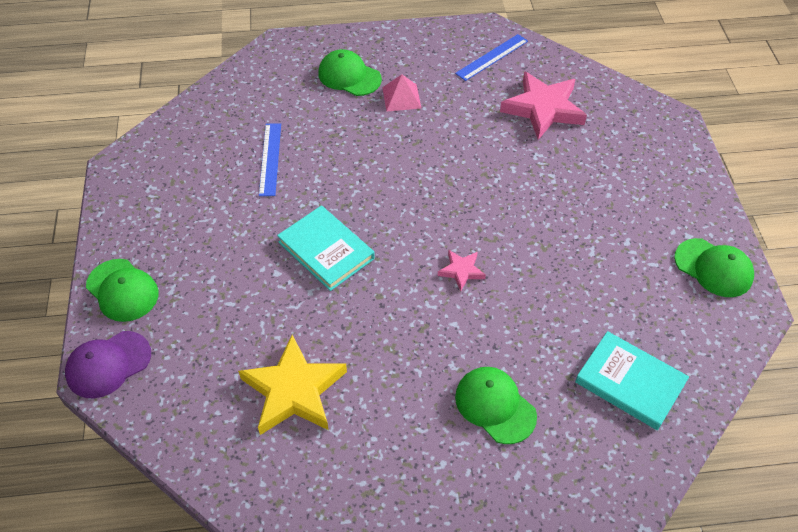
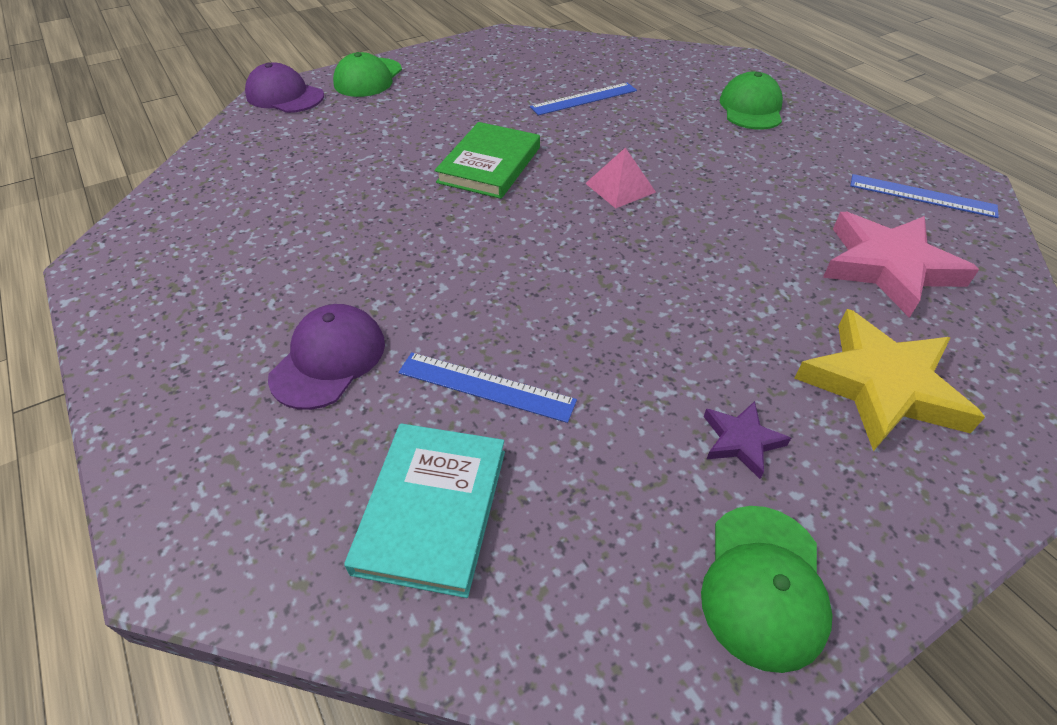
camera: 65 degrees right, 5 degrees down
yellow star [238,335,347,435] -> yellow star moved to [794,309,985,451]
turquoise book [277,205,375,291] -> green book [435,122,540,199]
pink pyramid [382,74,421,112] -> pink pyramid moved to [585,148,656,208]
pink star [438,250,486,292] -> none
green cap [455,367,537,444] -> purple cap [268,304,385,410]
none -> blue ruler [398,352,577,423]
none -> purple star [704,401,791,479]

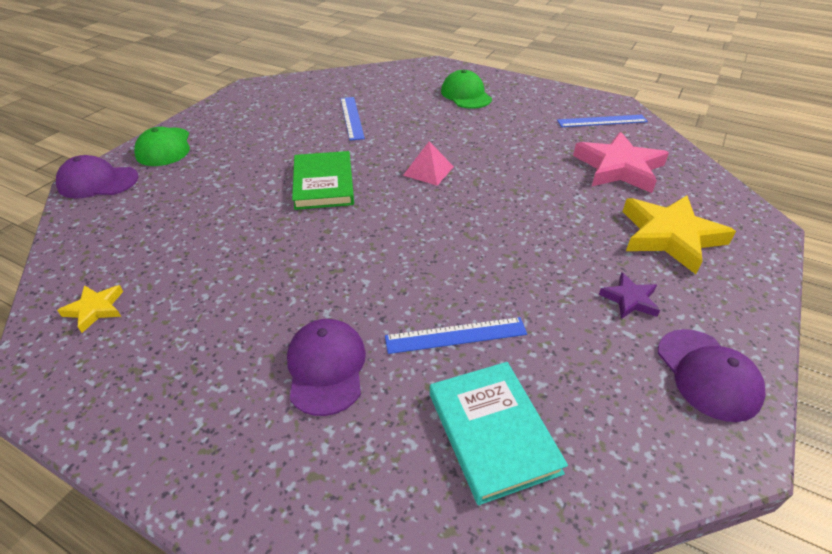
camera: 30 degrees left, 5 degrees down
blue ruler [530,82,637,115] -> blue ruler turned 45 degrees counterclockwise [340,97,365,141]
green cap [701,506,833,673] -> purple cap [658,329,766,422]
none -> yellow star [57,285,123,333]

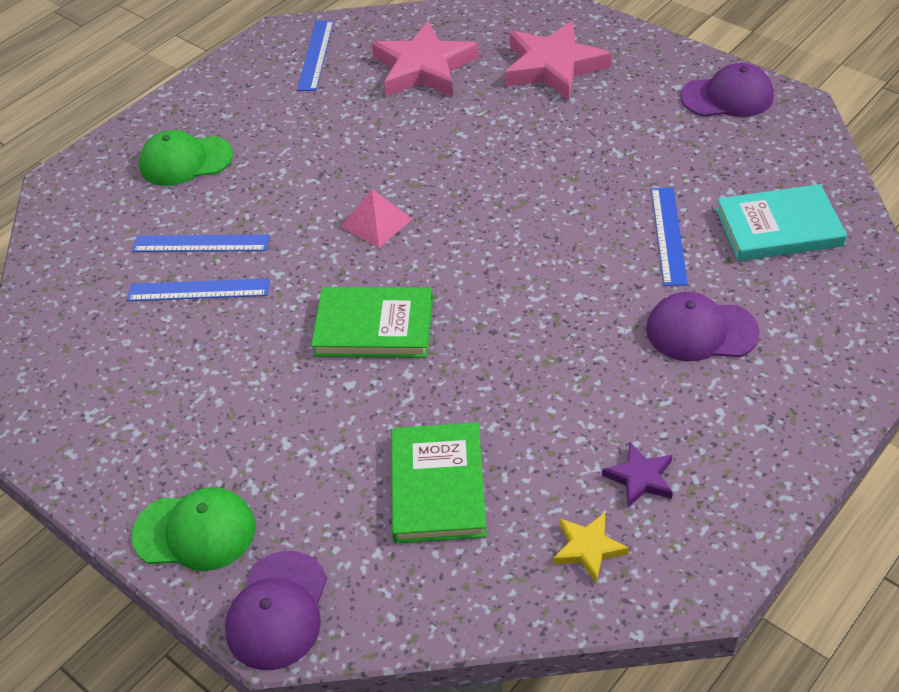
camera: 75 degrees left, 5 degrees up
purple star [599,273,660,319] -> purple star moved to [602,442,673,507]
yellow star [622,195,736,274] -> pink star [505,21,611,100]
none -> blue ruler [132,235,270,252]
none -> green book [391,422,487,543]

